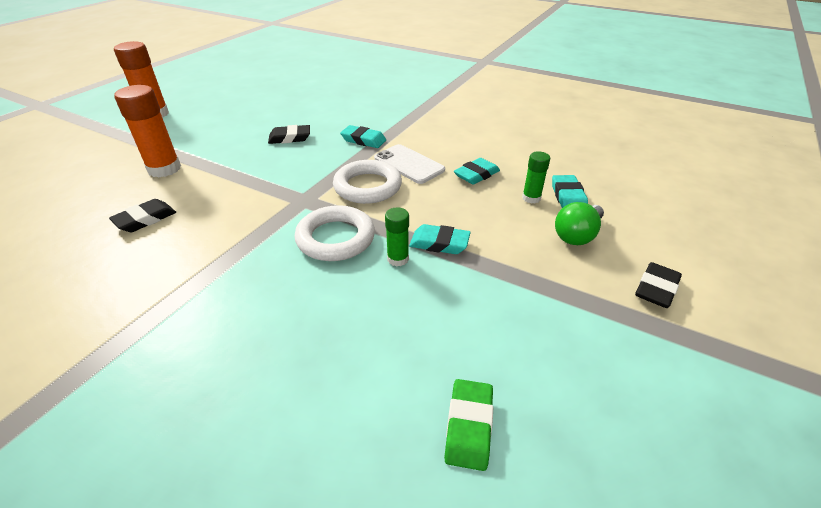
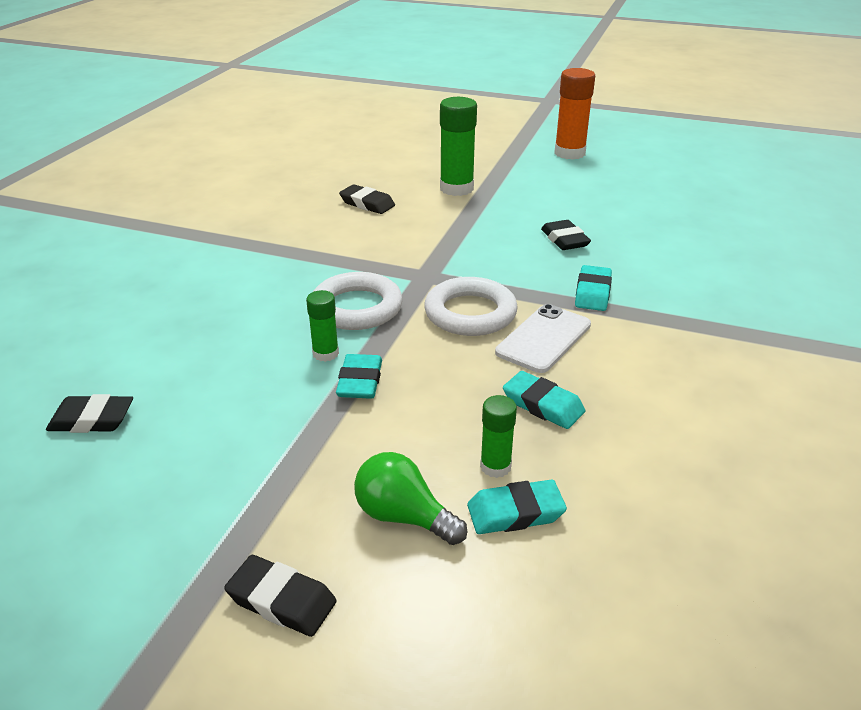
camera: 80 degrees right, 5 degrees down
orange glue stick [114,85,181,177] -> green glue stick [440,97,477,196]
green eraser [444,379,493,471] -> black eraser [46,394,133,433]

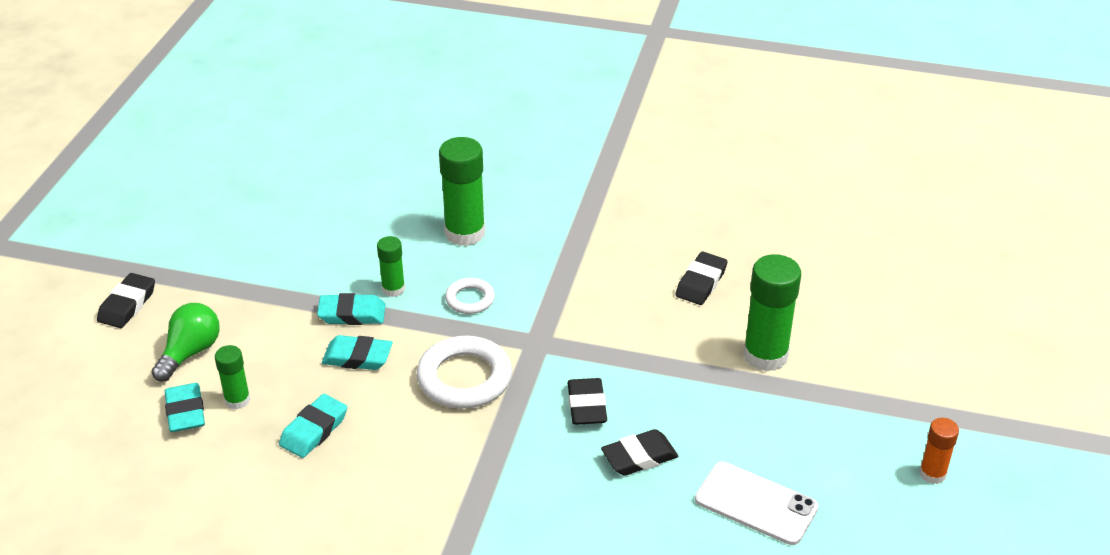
camera: 85 degrees right, 5 degrees up
black eraser [46,394,133,433] -> black eraser moved to [568,378,607,425]
white ring [313,272,403,330] -> white ring [445,278,495,314], size x0.55
white phone [495,304,591,373] -> white phone moved to [695,462,818,545]
orange glue stick [554,68,595,160] -> orange glue stick [919,418,959,484], size x0.55
turquoise eraser [575,265,612,311] -> turquoise eraser moved to [322,335,393,370]
none -> green glue stick [439,137,485,246]

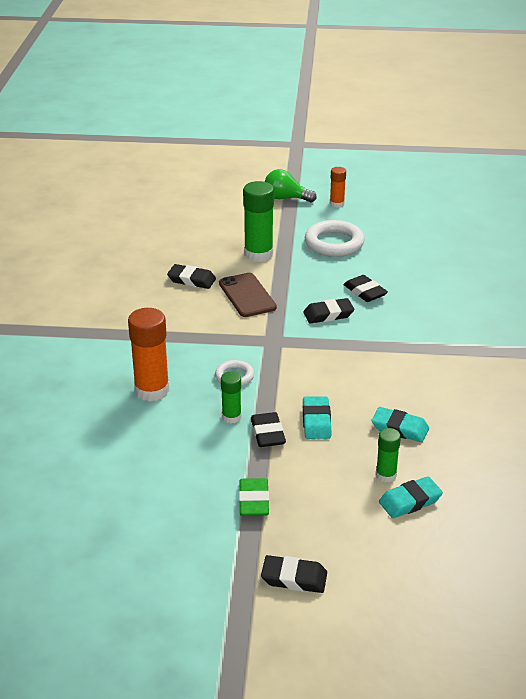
camera: 100 degrees left, 5 degrees down
green light bulb [151,303,220,382] -> green light bulb moved to [265,169,317,202]
turquoise eraser [317,293,386,325] -> black eraser [251,412,286,447]
white ring [417,336,512,409] -> white ring moved to [305,220,365,257]
green glue stick [439,137,485,246] -> orange glue stick [128,308,169,401]
white phone [695,462,818,545] -> none
none -> brown phone [219,273,277,317]
none -> green eraser [239,478,269,516]

